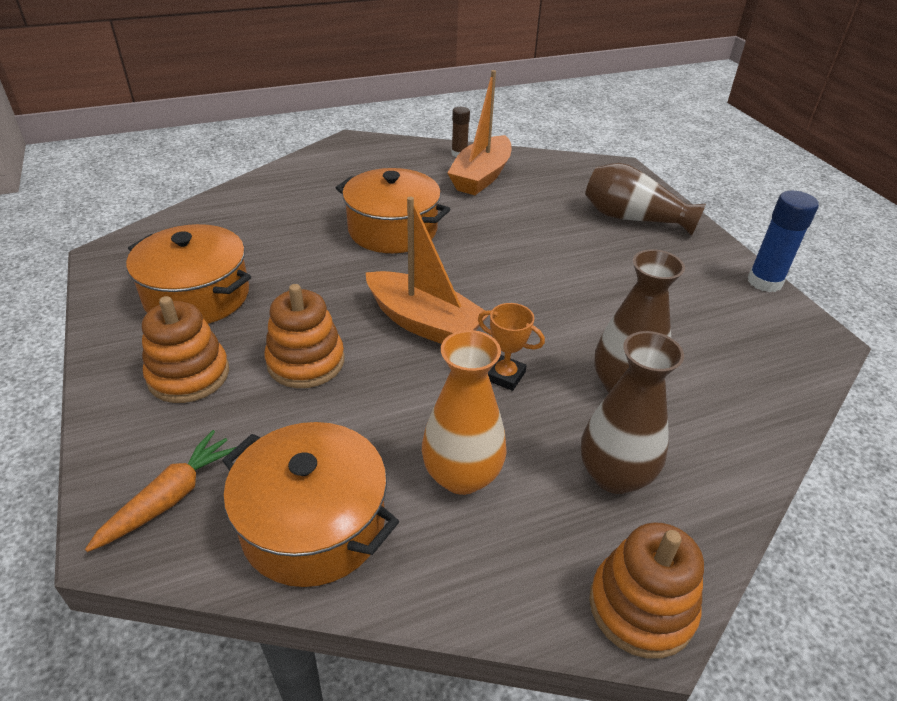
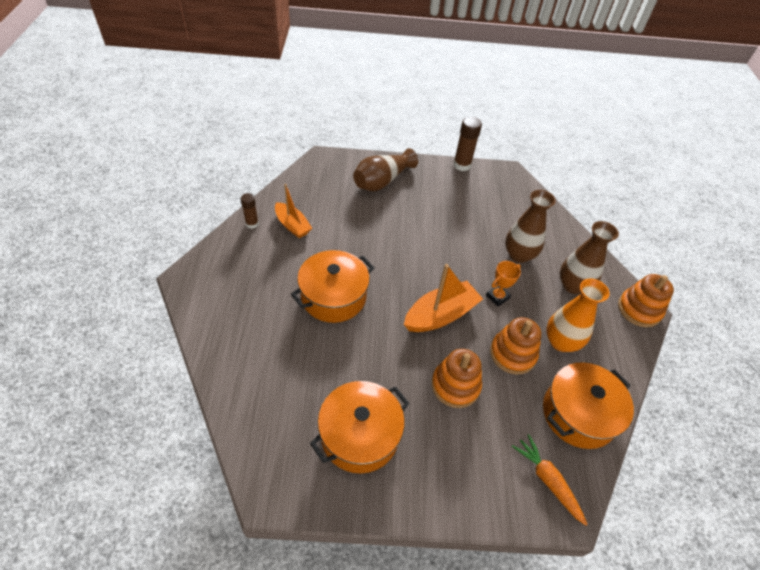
camera: 70 degrees left, 10 degrees up
orange stacking toy [142,296,229,403] -> orange stacking toy moved to [490,317,541,374]
orange boat [447,70,511,195] -> orange boat [275,184,312,238], size x0.66
blue glue stick [748,191,819,292] -> brown glue stick [453,117,482,171]

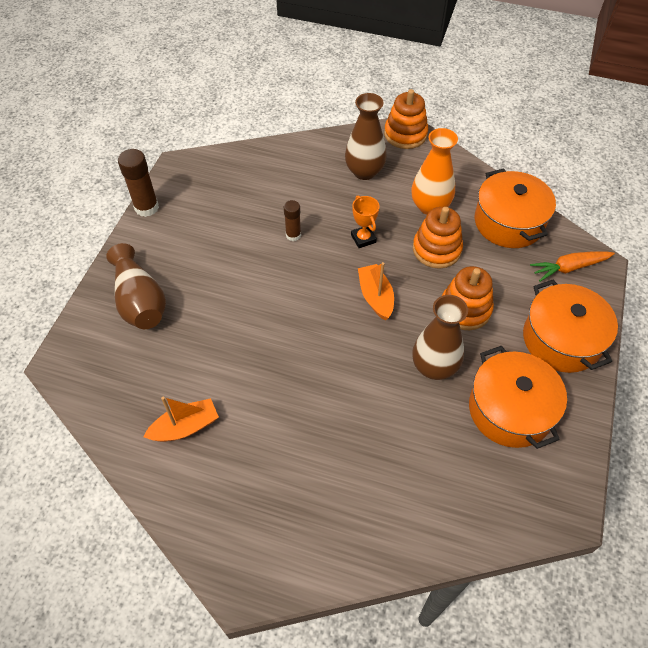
camera: 70 degrees left, 5 degrees up
brown glue stick [241,193,259,229] -> brown glue stick moved to [284,200,301,241]
orange pot [291,250,374,323] -> orange pot moved to [523,280,618,373]
orange boat [404,264,483,332] -> orange boat [358,262,394,321], size x0.66
brown vase [505,190,556,263] -> brown vase moved to [412,295,468,380]

